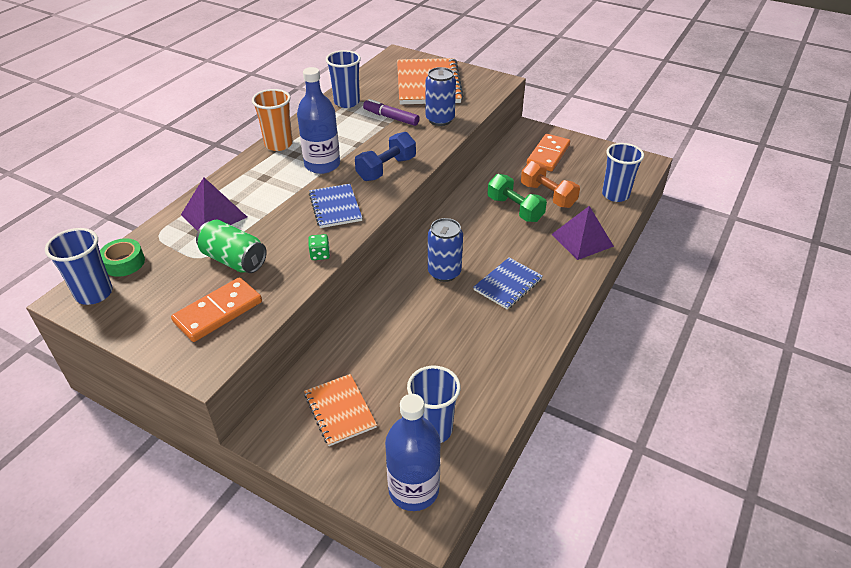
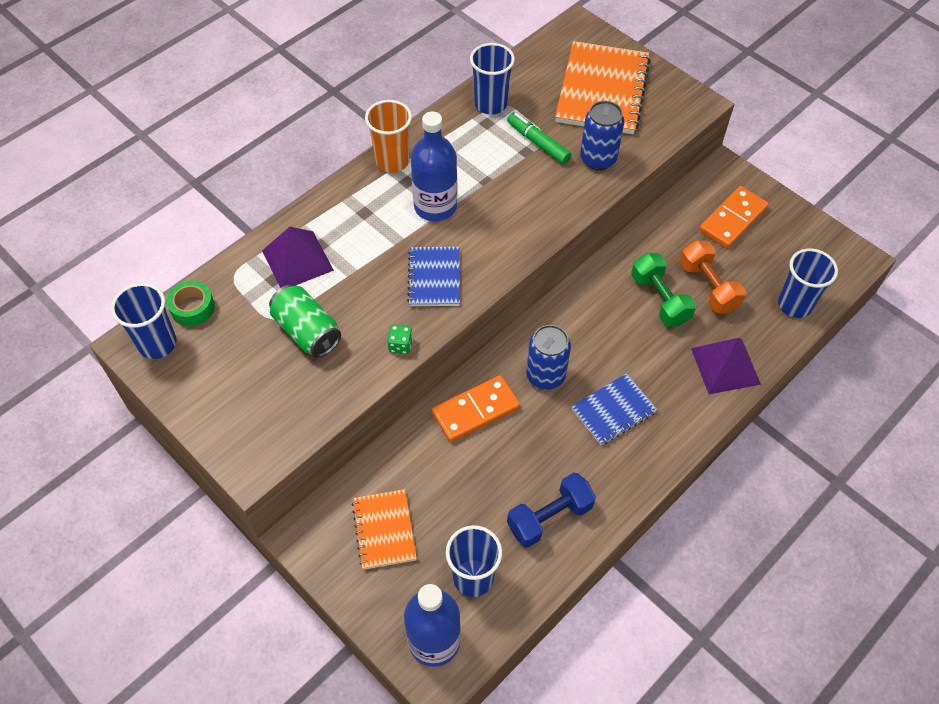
camera: 15 degrees right, 15 degrees up
orange domino [171,277,262,342] -> orange domino moved to [432,375,520,442]
blue dumbbell [355,132,416,181] -> blue dumbbell moved to [507,473,596,547]
purple marker [363,99,420,126] -> green marker [507,113,571,164]

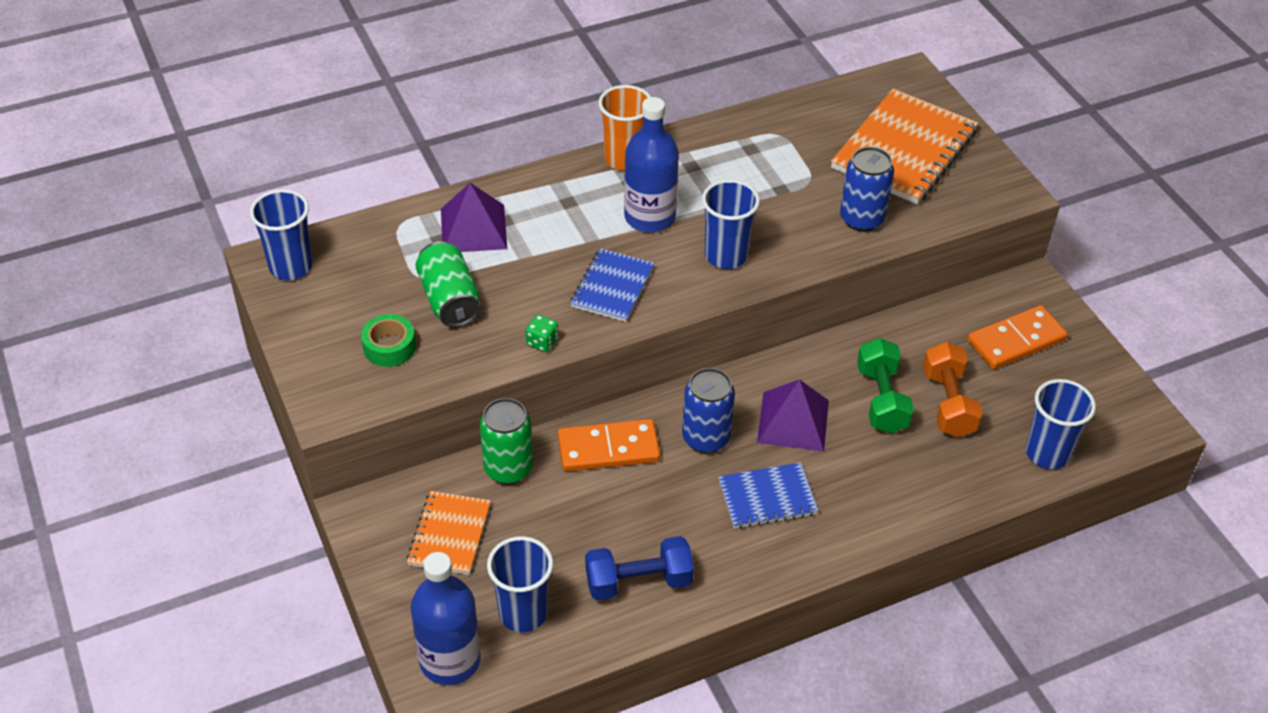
camera: 20 degrees right, 10 degrees down
green tape [167,281,215,326] -> green tape moved to [361,314,416,367]
blue cup [470,43,515,115] -> blue cup moved to [702,179,760,269]
green marker [507,113,571,164] -> none
purple pyramid [691,338,761,394] -> purple pyramid moved to [757,379,829,452]
none -> green can [480,398,533,484]

